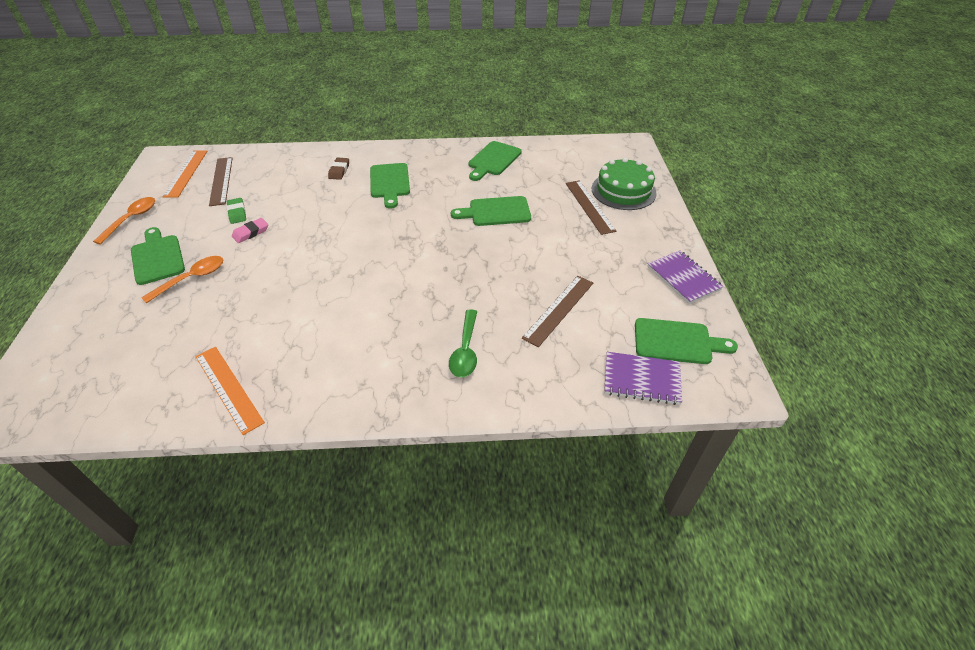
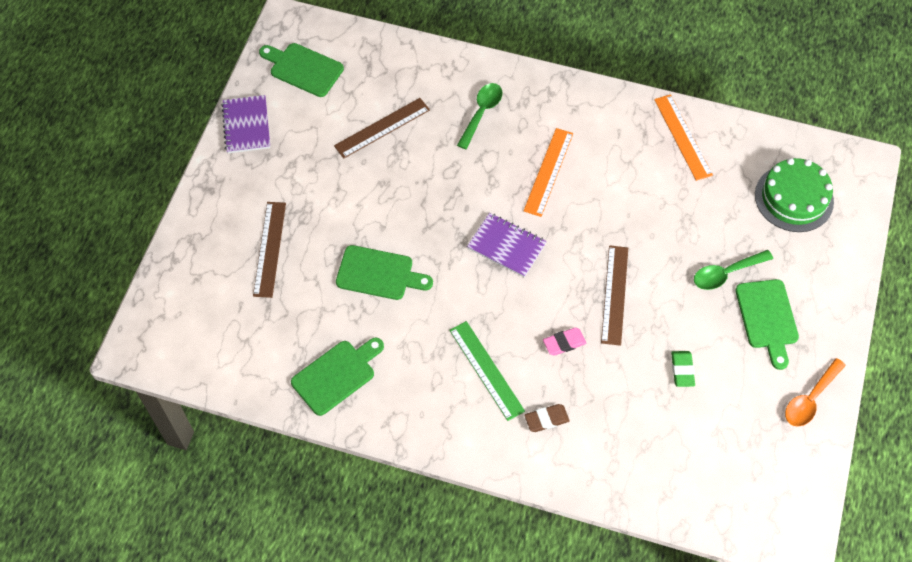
camera: 160 degrees left, 15 degrees up
orange spoon [141,256,223,303] -> green spoon [694,250,773,290]
orange ruler [163,150,207,198] -> orange ruler moved to [524,128,573,217]
brown ruler [209,157,233,206] -> brown ruler moved to [601,245,628,346]
pink eraser [232,218,268,243] -> pink eraser moved to [543,328,587,356]
brown eraser [328,157,349,180] -> brown eraser turned 45 degrees clockwise [525,404,570,432]
green cutting board [370,163,410,209] -> green ruler [449,321,525,421]
green cake [592,158,657,210] -> green cake moved to [755,158,834,232]
purple notebook [604,352,682,405] -> purple notebook moved to [467,213,547,277]

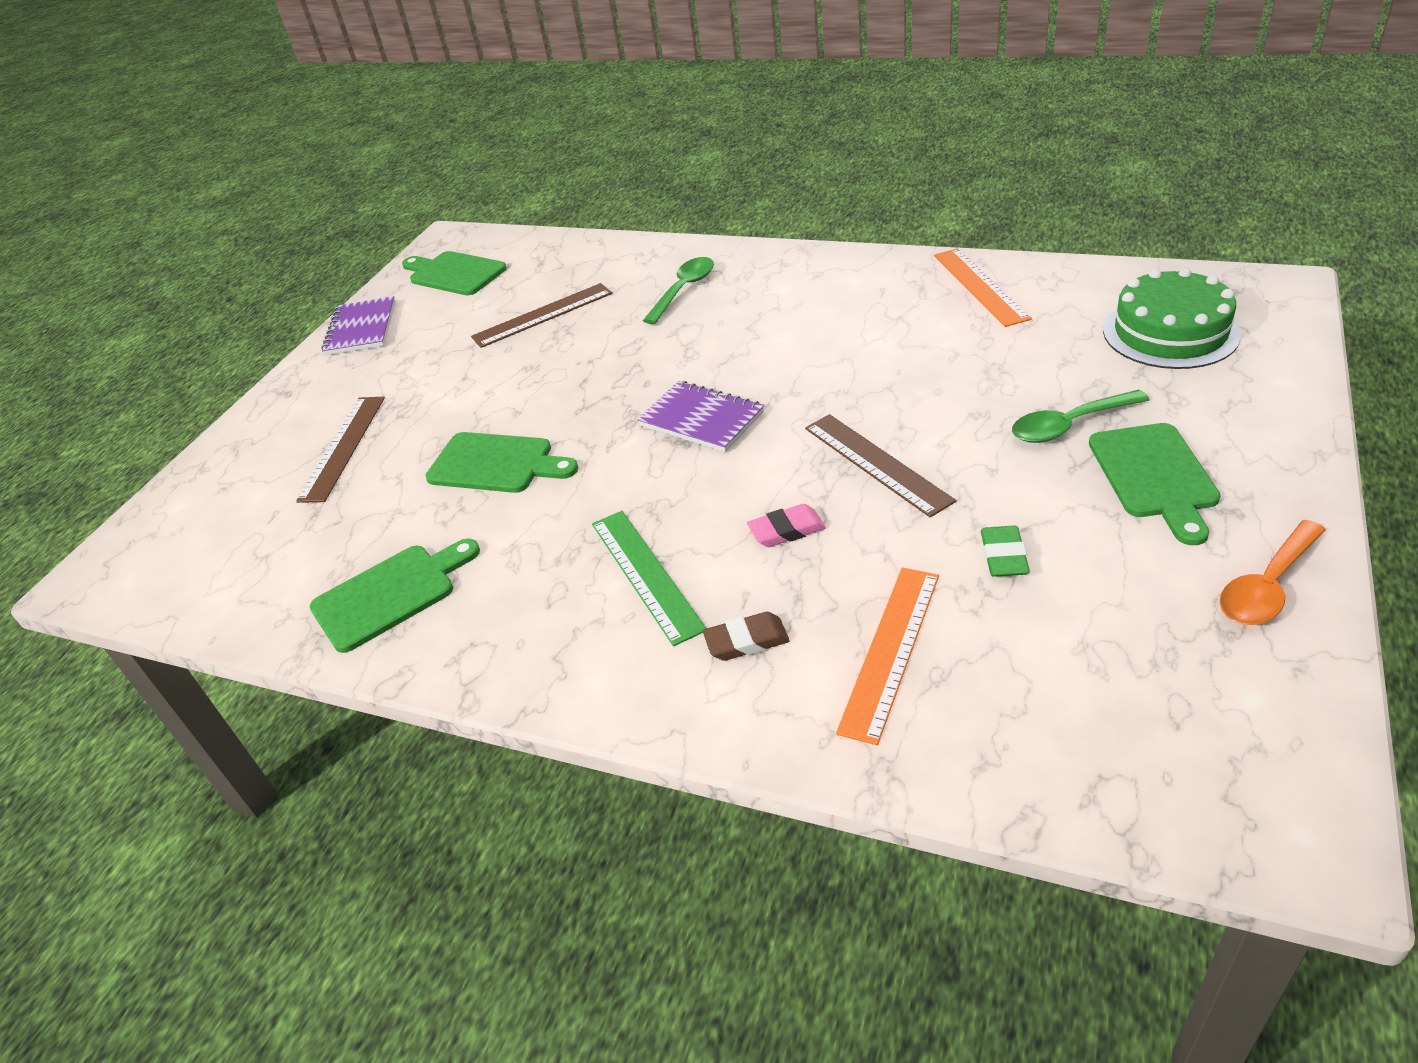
camera: 10 degrees right, 20 degrees down
orange ruler [524,128,573,217] -> orange ruler moved to [836,568,939,745]
brown ruler [601,245,628,346] -> brown ruler turned 45 degrees counterclockwise [805,414,956,517]

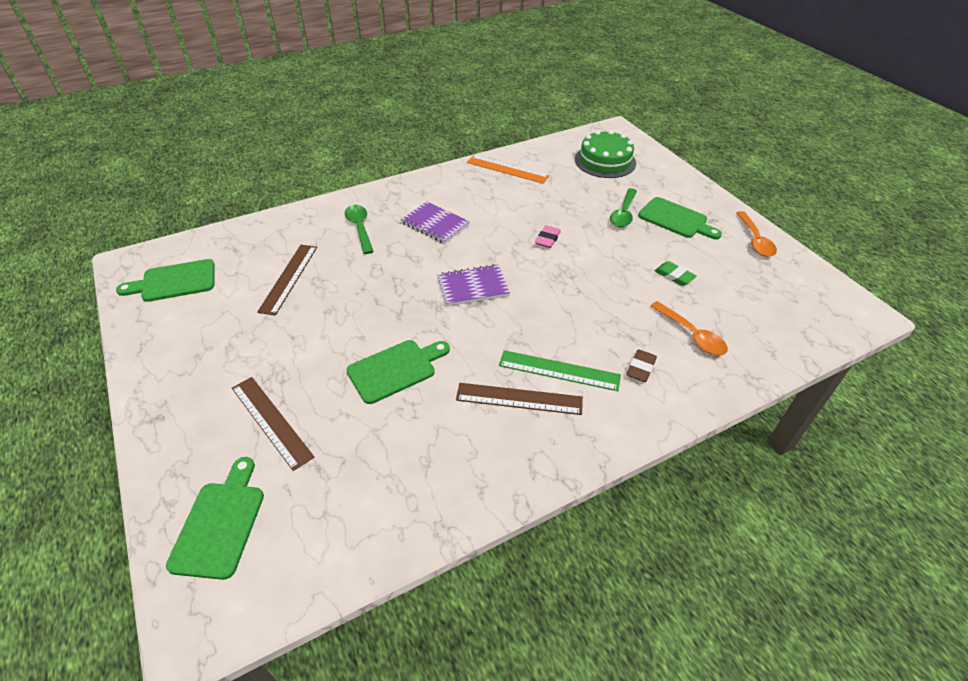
camera: 55 degrees left, 5 degrees up
green cutting board [310,539,480,653] -> green cutting board moved to [166,457,264,580]
purple notebook [321,296,395,356] -> purple notebook moved to [401,201,470,244]
pink eraser [747,504,826,547] -> pink eraser moved to [535,225,561,248]
brown ruler [805,414,956,517] -> brown ruler moved to [456,383,583,415]
orange ruler [836,568,939,745] -> orange spoon [651,301,728,355]

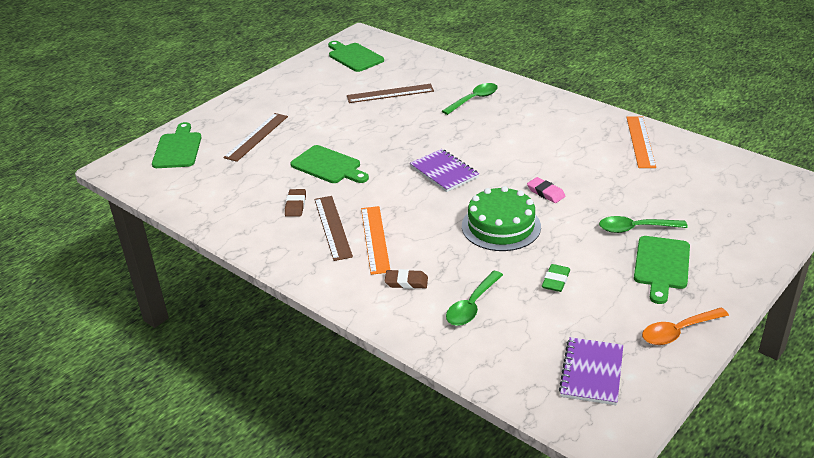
camera: 70 degrees right, 10 degrees down
green cutting board [166,457,264,580] -> green cutting board turned 75 degrees counterclockwise [152,122,202,168]
purple notebook [401,201,470,244] -> purple notebook moved to [559,337,623,405]
green ruler [499,350,621,391] -> orange ruler [361,206,390,275]
pink eraser [535,225,561,248] -> pink eraser turned 45 degrees clockwise [527,177,566,203]
green cake [575,130,636,178] -> green cake moved to [462,186,541,251]
orange spoon [651,301,728,355] -> green spoon [446,271,503,326]
none -> brown eraser [285,189,306,217]

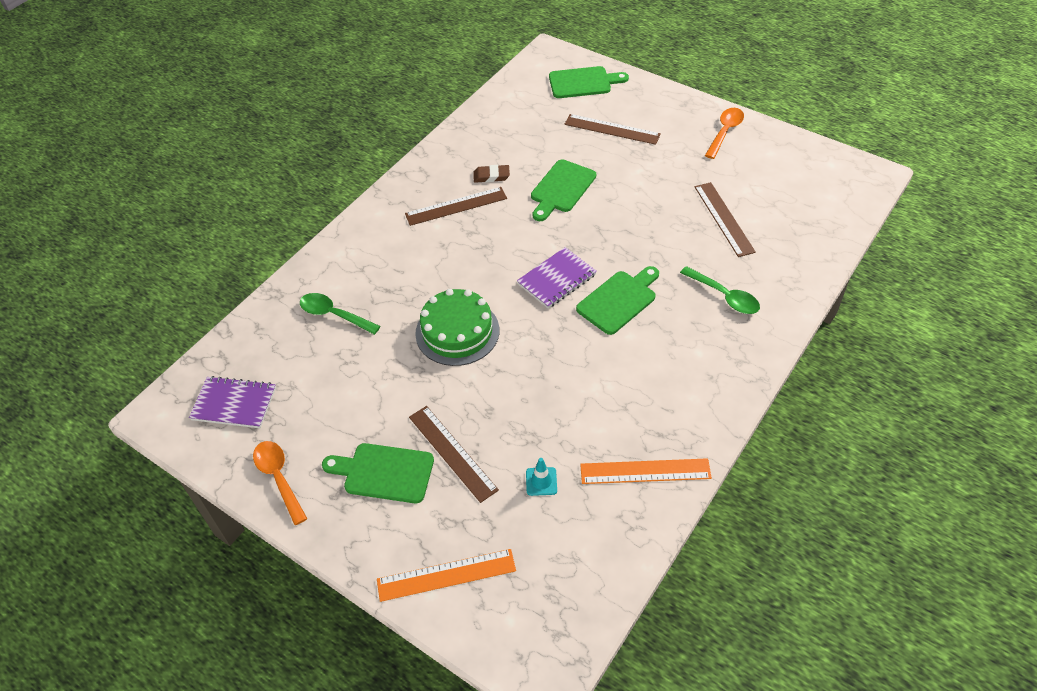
camera: 85 degrees right, 15 degrees up
green cutting board [328,41,384,72] -> green cutting board moved to [576,266,659,335]
orange ruler [361,206,390,275] -> orange ruler moved to [377,549,516,602]
brown eraser [385,269,428,289] -> none
pink eraser [527,177,566,203] -> none
green eraser [542,264,570,292] -> none
green spoon [599,216,688,233] -> brown ruler [409,406,499,503]
none -> turquoise traffic cone [526,458,557,496]
none -> orange spoon [705,108,744,159]

